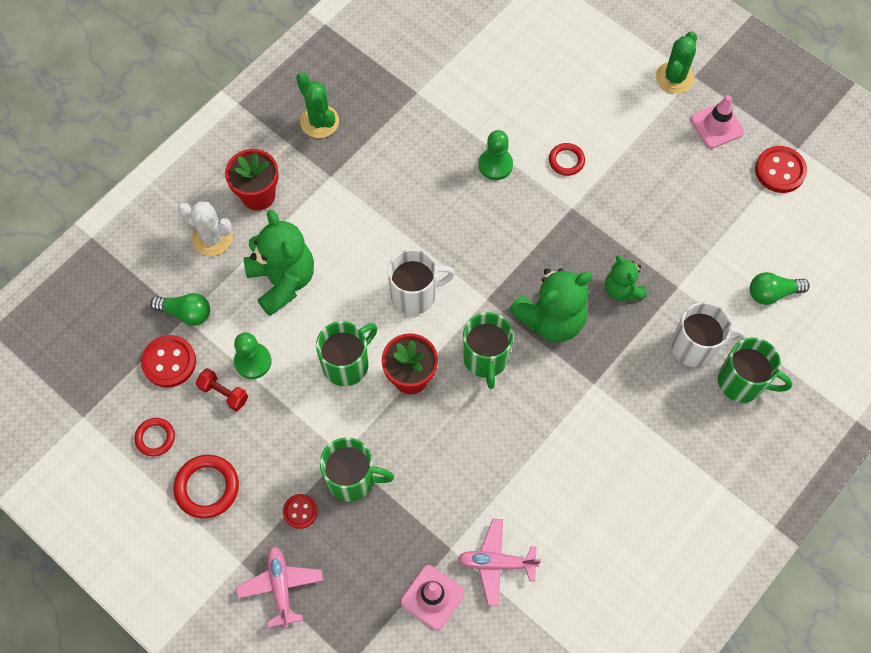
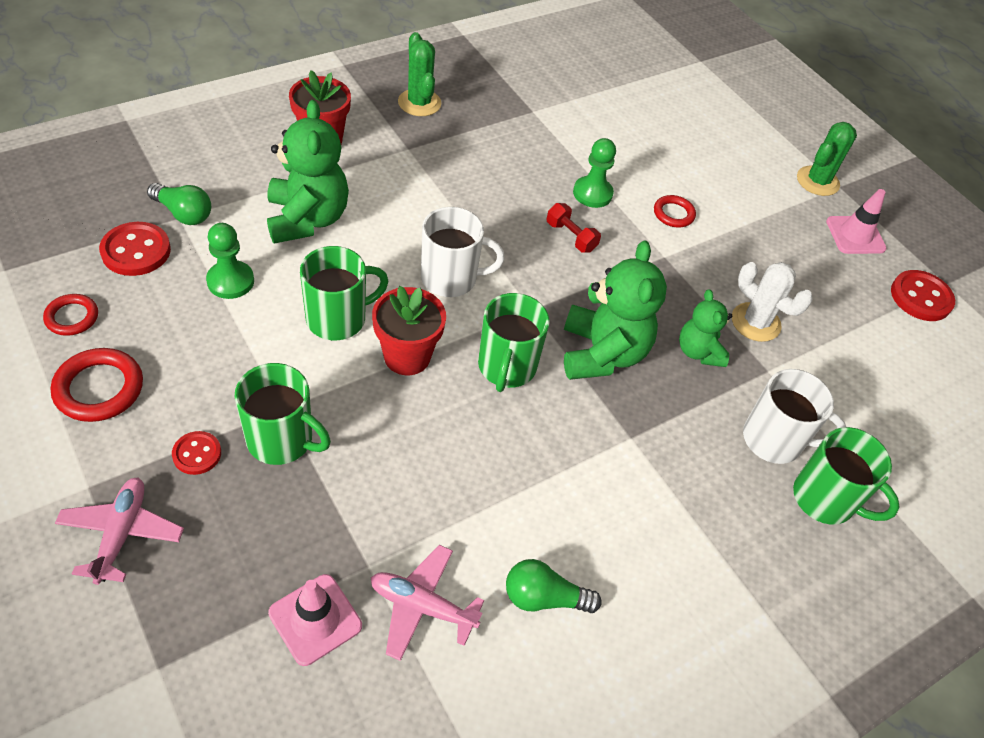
camera: 10 degrees right, 15 degrees down
white cactus [178,201,233,256] -> white cactus moved to [732,262,813,342]
red dumbbell [195,368,248,411] -> red dumbbell moved to [547,203,601,253]
green teddy bear [509,268,592,342] -> green teddy bear turned 75 degrees counterclockwise [564,240,667,380]
green light bulb [750,272,810,305] -> green light bulb moved to [506,559,601,613]

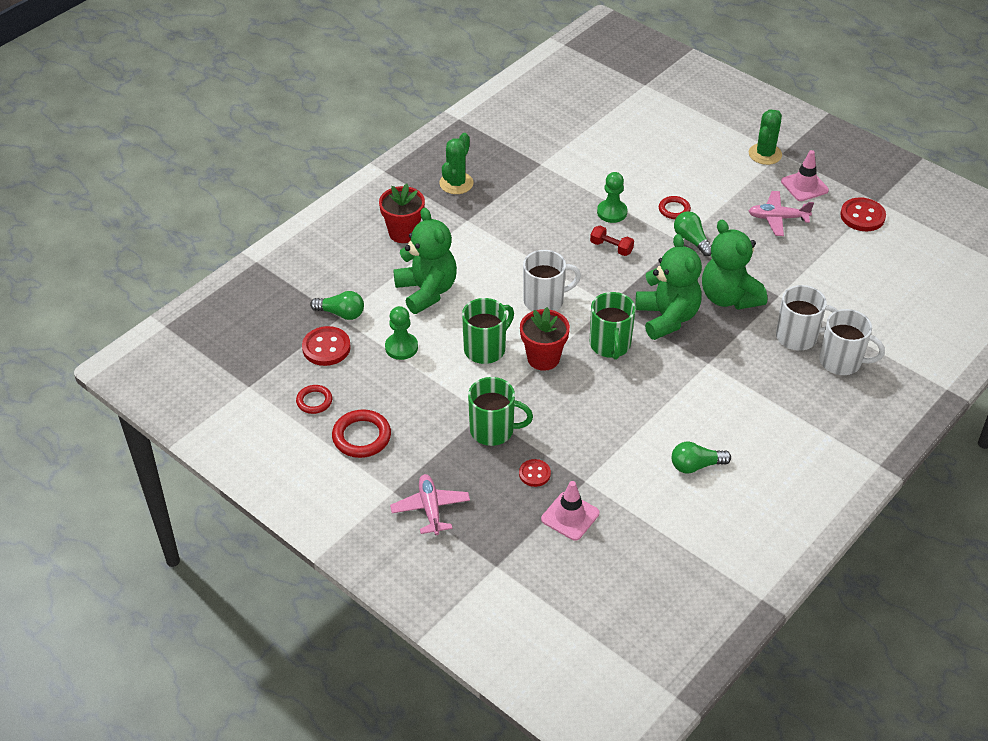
camera: 10 degrees left, 5 degrees down
red button [172,431,221,475] -> red button moved to [519,459,551,487]
pink plane [371,545,484,661] -> pink plane moved to [749,191,814,236]
green cactus [398,32,441,116] -> green cactus turned 60 degrees clockwise [439,133,474,194]
green teddy bear [679,289,732,367] -> green teddy bear [702,220,767,310], size x1.72
white cactus [732,262,813,342] -> none
green mug [793,427,900,525] -> white mug [819,309,885,375]
none -> green light bulb [674,211,712,256]

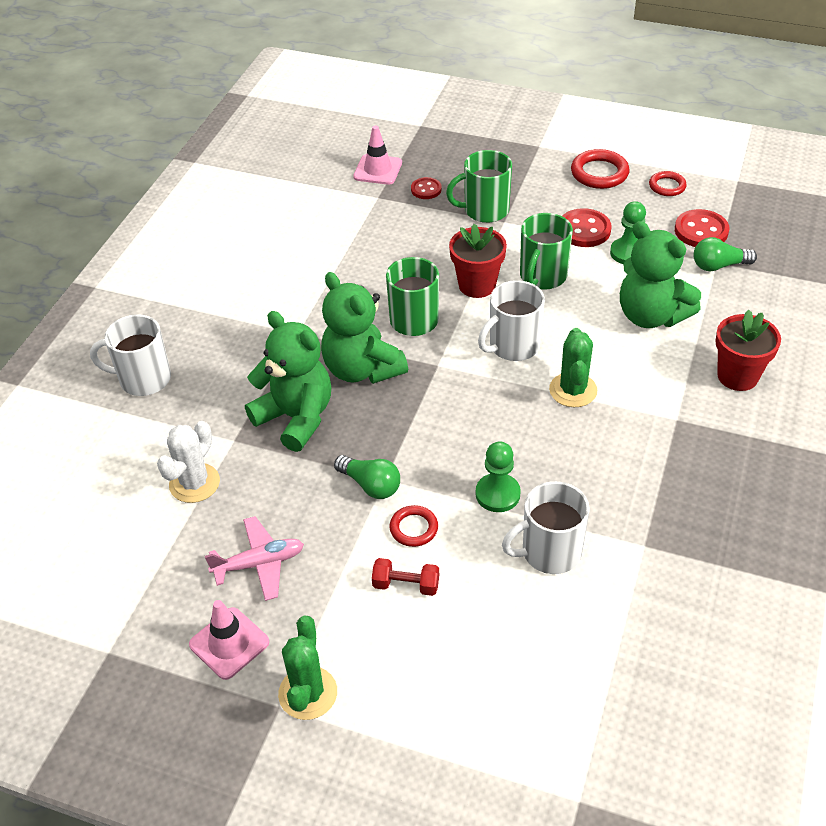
camera: 160 degrees right, 0 degrees up
pink plane [390,474,470,535] -> none
green cactus [439,133,474,194] -> green cactus moved to [549,328,597,407]
red dumbbell [590,226,634,256] -> red dumbbell moved to [372,558,439,596]
green light bulb [672,442,731,474] -> none
white mug [776,285,837,351] -> white mug moved to [502,481,590,574]
red button [840,198,886,231] -> red button moved to [562,208,611,247]
none -> white cactus [157,421,220,503]

